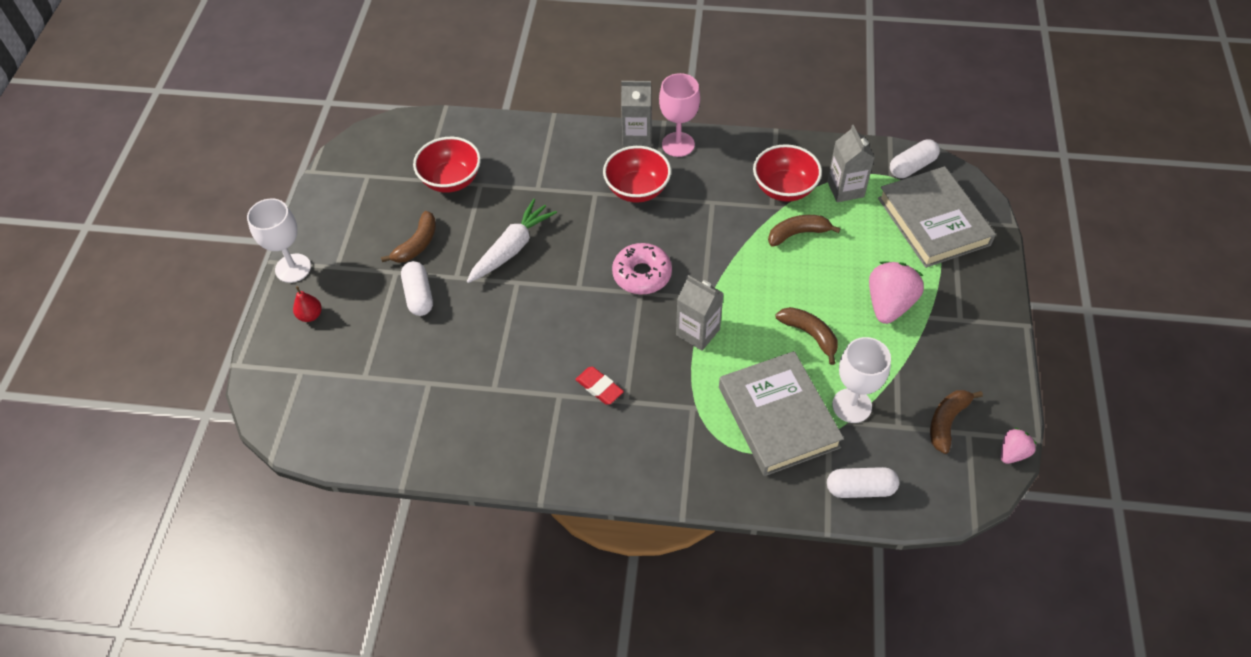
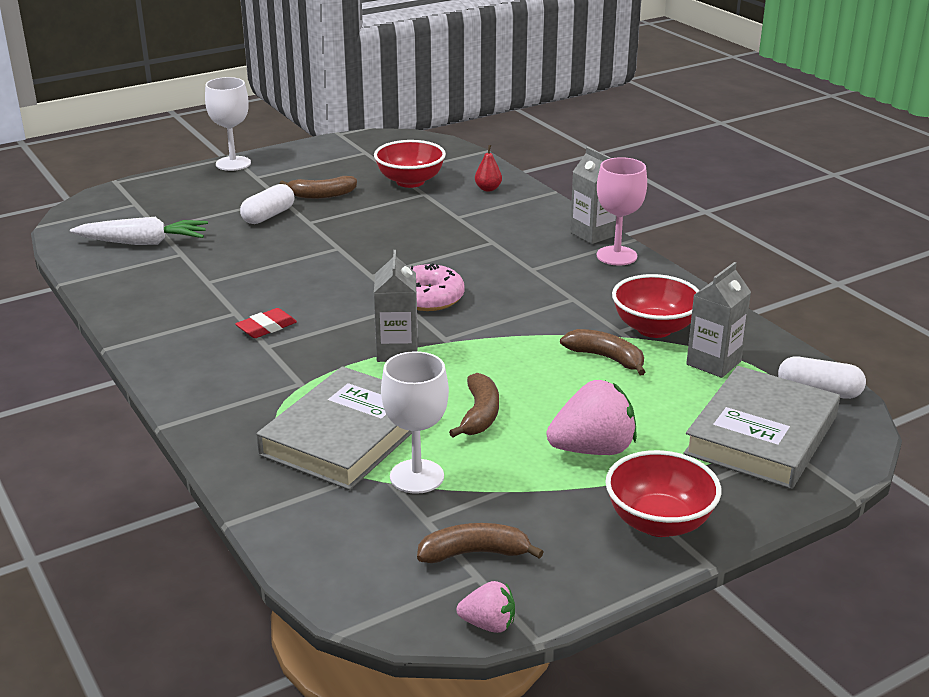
camera: 50 degrees right, 25 degrees down
red pear [293,286,322,322] -> red pear moved to [475,145,502,191]
white carrot [467,199,557,283] -> white carrot moved to [70,217,208,245]
red eraser [575,367,624,405] -> red eraser turned 45 degrees clockwise [235,308,297,338]
red bowl [603,146,671,203] -> red bowl moved to [605,450,721,537]
white capsule [827,467,899,498] -> none

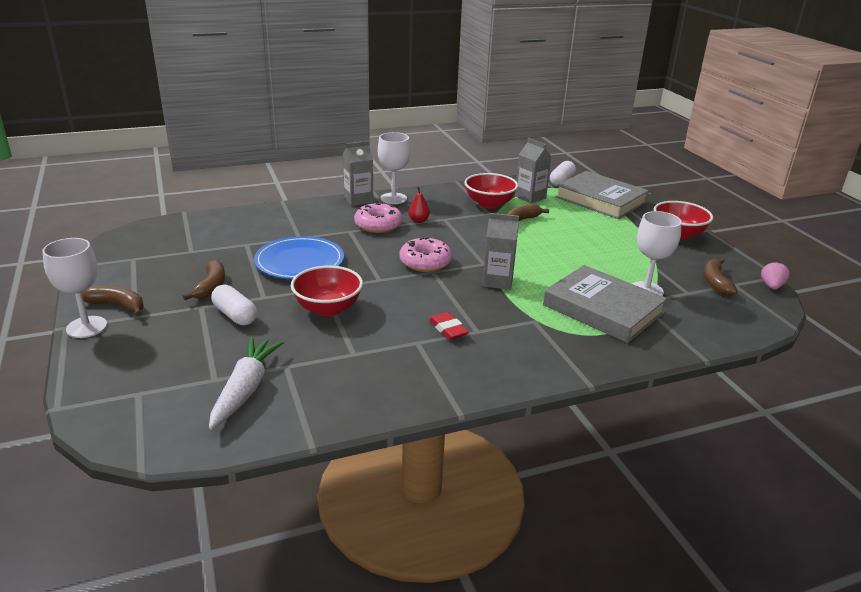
camera: 80 degrees left, 0 degrees up
red bowl [374,140,446,188] -> red bowl moved to [291,266,363,316]
brown banana [449,373,499,437] -> brown banana moved to [81,286,143,316]
red pear [475,145,502,191] -> red pear moved to [408,187,430,223]
pink strawberry [546,380,637,455] -> none
pink goblet [597,157,647,265] -> white goblet [378,132,411,204]
none -> blue plate [254,236,344,279]
none -> pink donut [354,202,403,233]

